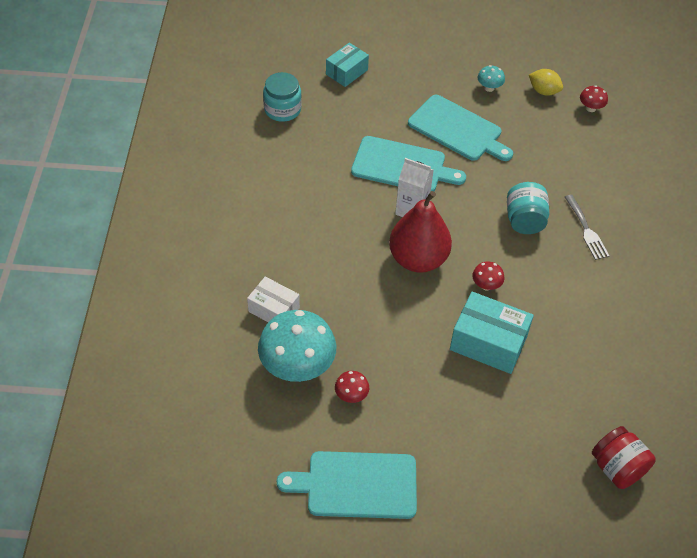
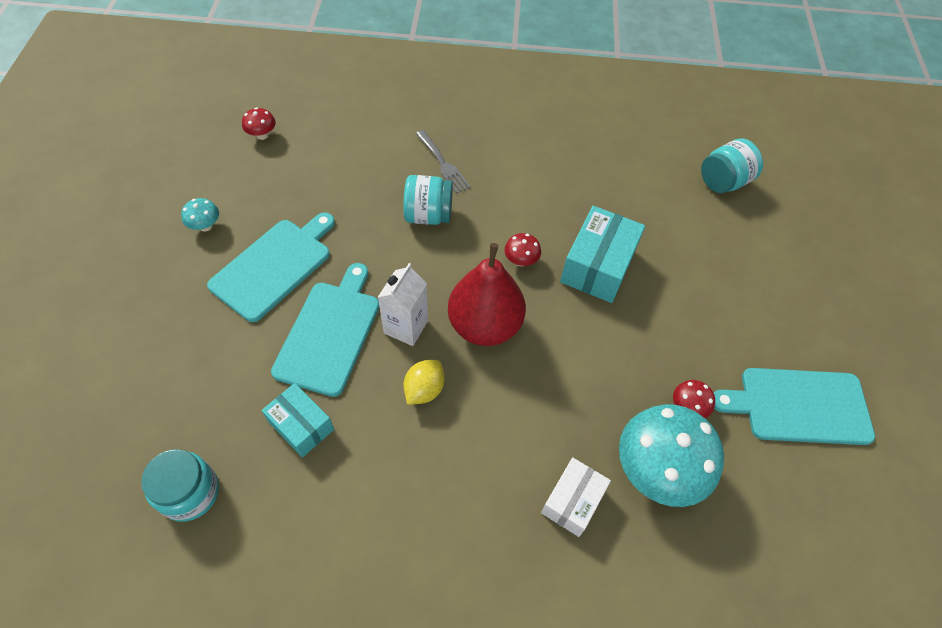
camera: 90 degrees left, 5 degrees up
turquoise cutting board [277,451,417,519] -> turquoise cutting board turned 90 degrees clockwise [714,368,875,445]
turquoise box [326,43,369,87] -> turquoise box moved to [262,383,334,458]
yellow lemon [529,69,563,95] -> yellow lemon moved to [403,360,445,405]
grey fork [565,195,609,260] -> grey fork turned 75 degrees clockwise [416,130,471,194]
red jar [592,426,656,489] -> turquoise jar [701,139,763,193]

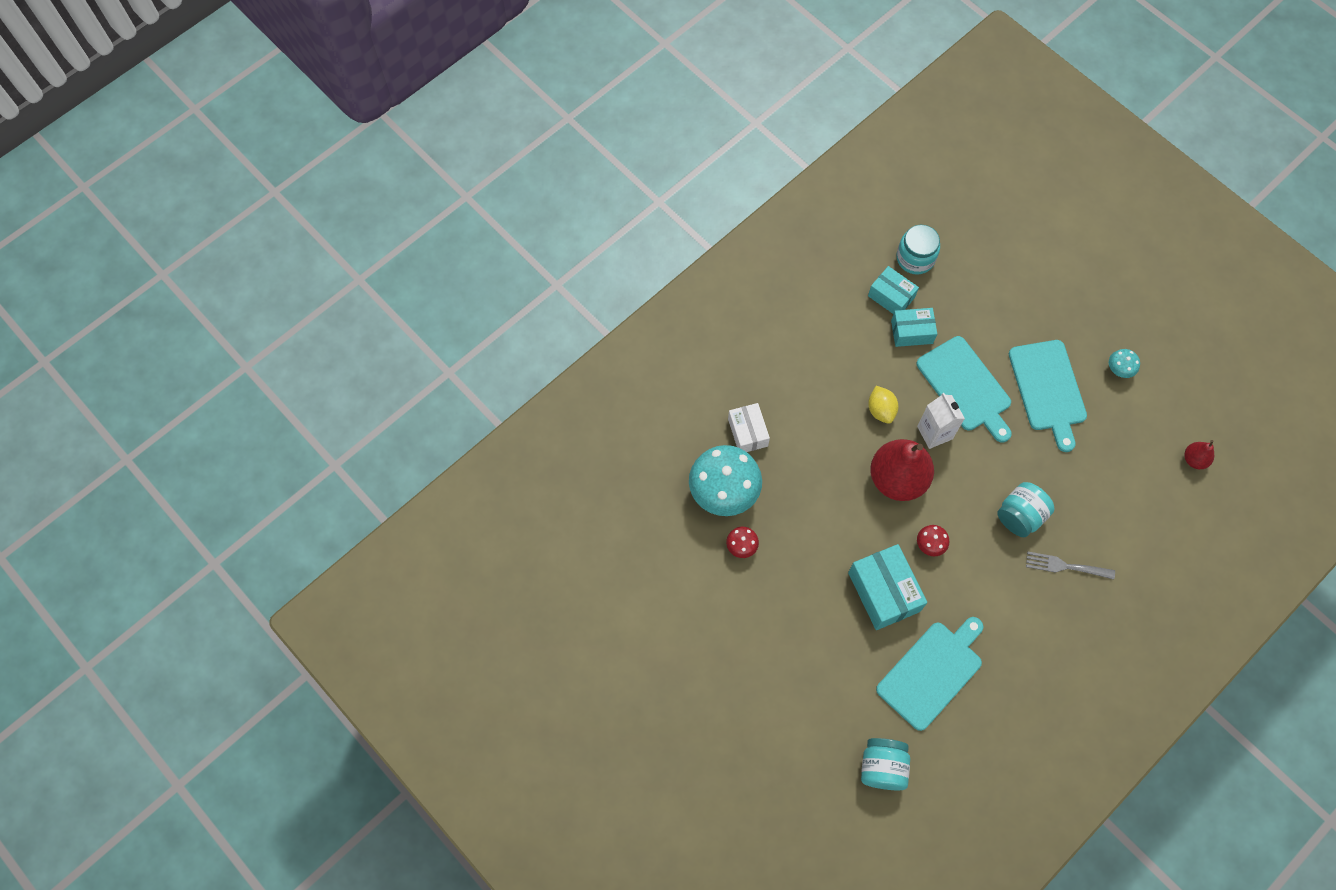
camera: 135 degrees right, 10 degrees up
red mushroom [242,107,276,140] -> red pear [1184,440,1214,469]
turquoise cutting board [714,368,875,445] -> turquoise cutting board moved to [876,617,983,731]
none -> turquoise box [868,266,919,314]

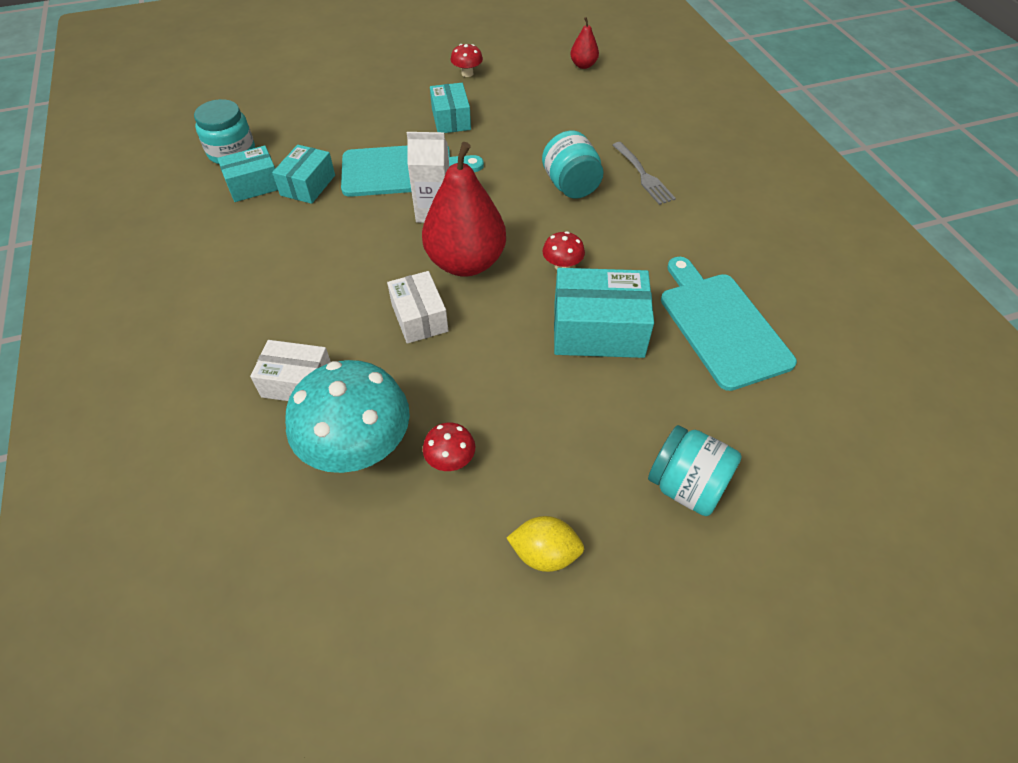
camera: 65 degrees left, 15 degrees down
turquoise jar [861,738,910,790] -> turquoise jar moved to [648,425,742,516]
yellow lemon [868,386,899,424] -> yellow lemon moved to [507,516,584,572]
turquoise cutting board [1009,340,1087,452] -> turquoise box [430,83,471,133]
grey fork [1026,552,1115,580] -> grey fork turned 60 degrees counterclockwise [613,142,676,205]
turquoise mushroom [1109,349,1140,378] -> red mushroom [451,44,483,77]
none -> white box [387,271,448,344]

